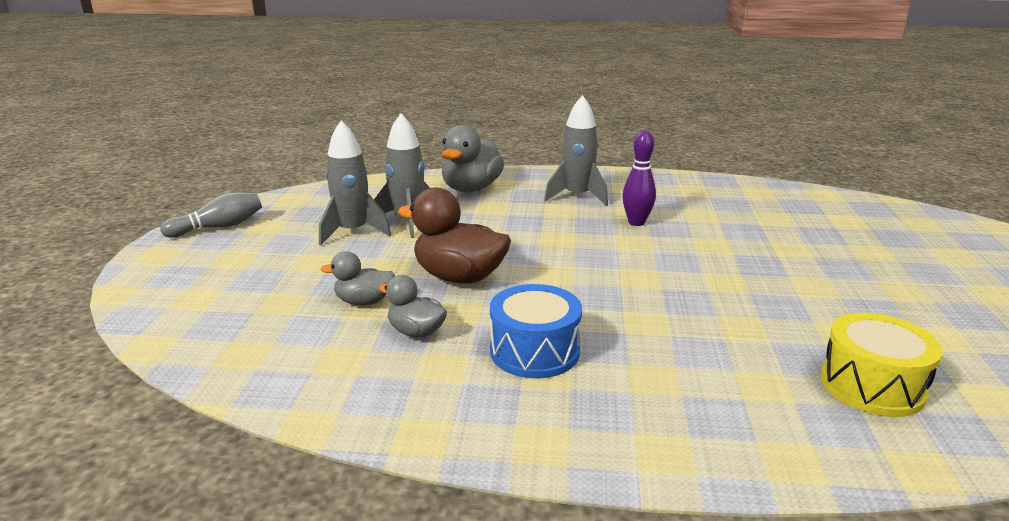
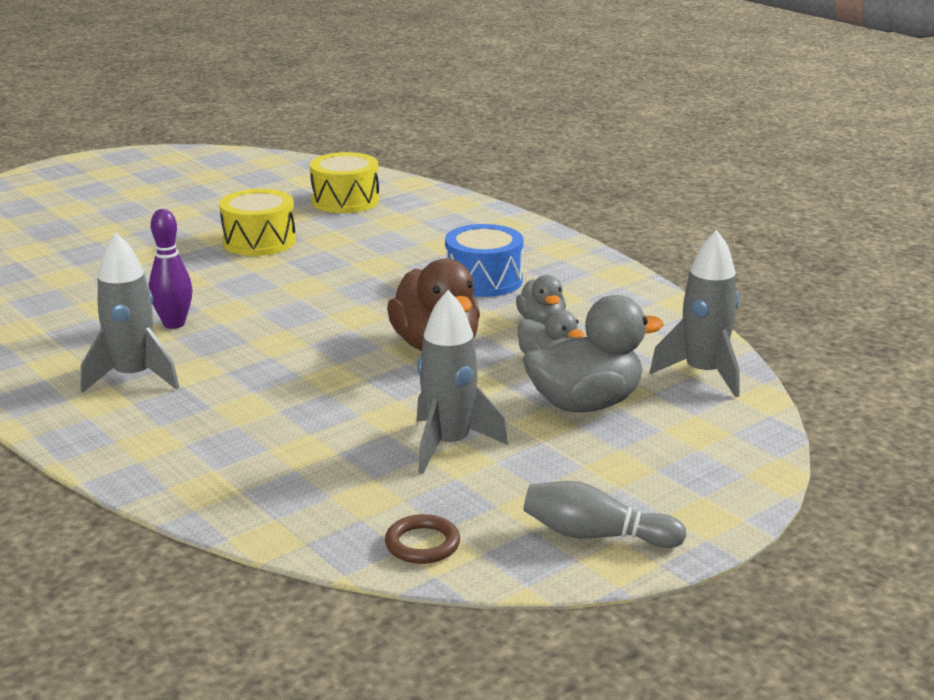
camera: 135 degrees left, 0 degrees up
grey rocket [374,113,430,238] -> grey rocket moved to [650,229,740,398]
grey duck [441,125,504,192] -> grey duck moved to [523,295,664,412]
none -> yellow drum [219,189,296,256]
none -> brown ring [385,514,460,564]

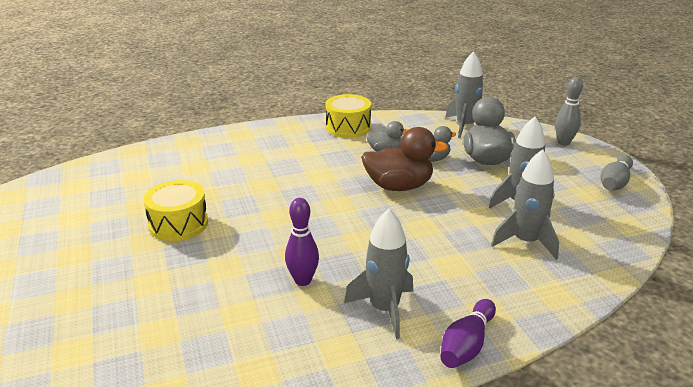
camera: 70 degrees left, 5 degrees up
yellow drum [310,152,379,213] -> yellow drum moved to [325,94,371,138]
brown ring [385,514,460,564] -> none
blue drum [445,224,523,297] -> none
none -> purple bowling pin [440,299,496,368]
none -> grey rocket [491,149,559,260]
none -> grey bowling pin [555,77,583,145]

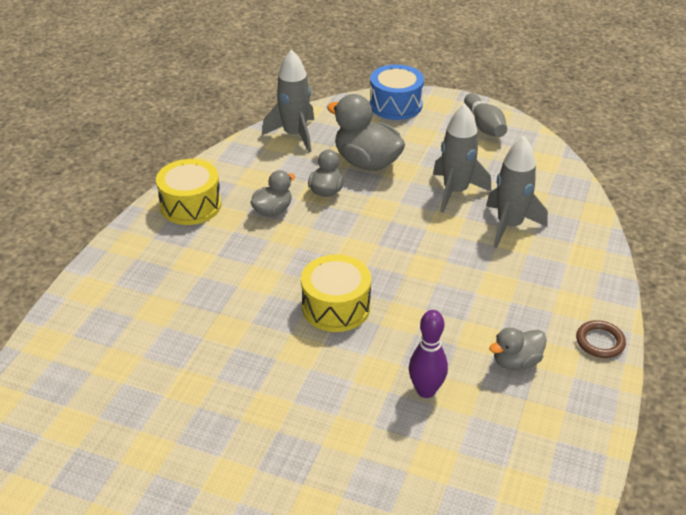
camera: 50 degrees left, 10 degrees up
yellow drum [143,180,208,241] -> yellow drum moved to [301,254,371,332]
grey rocket [344,209,413,339] -> grey duck [489,327,547,370]
brown duck [361,127,448,191] -> none
purple bowling pin [440,299,496,368] -> brown ring [576,320,626,358]
grey bowling pin [555,77,583,145] -> blue drum [370,64,424,120]

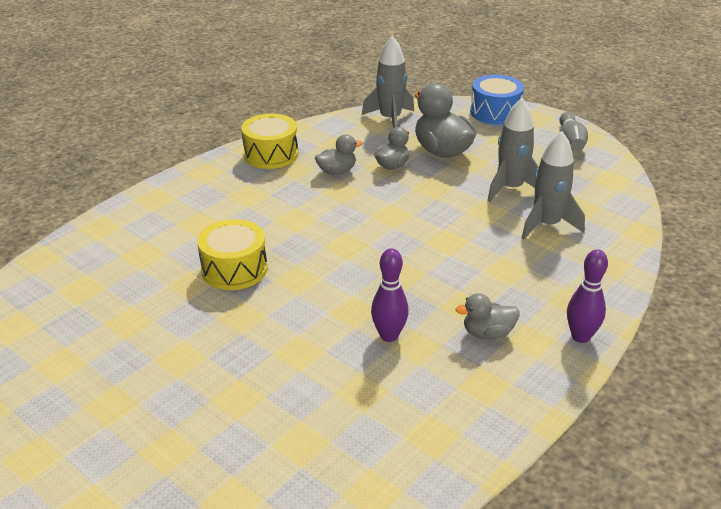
camera: 20 degrees right, 5 degrees down
yellow drum [301,254,371,332] -> yellow drum moved to [197,219,268,290]
brown ring [576,320,626,358] -> purple bowling pin [567,249,608,343]

